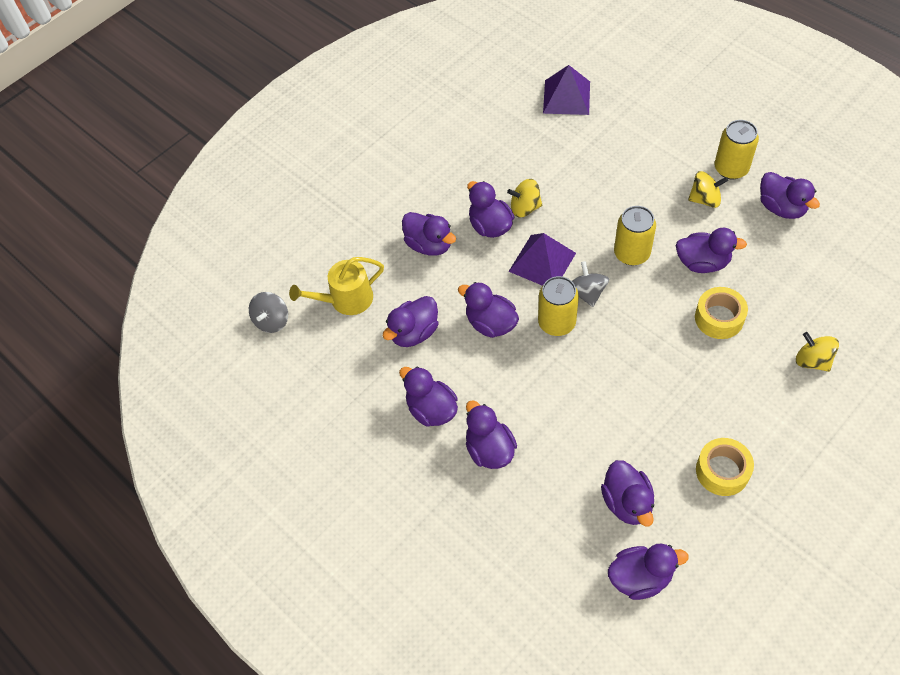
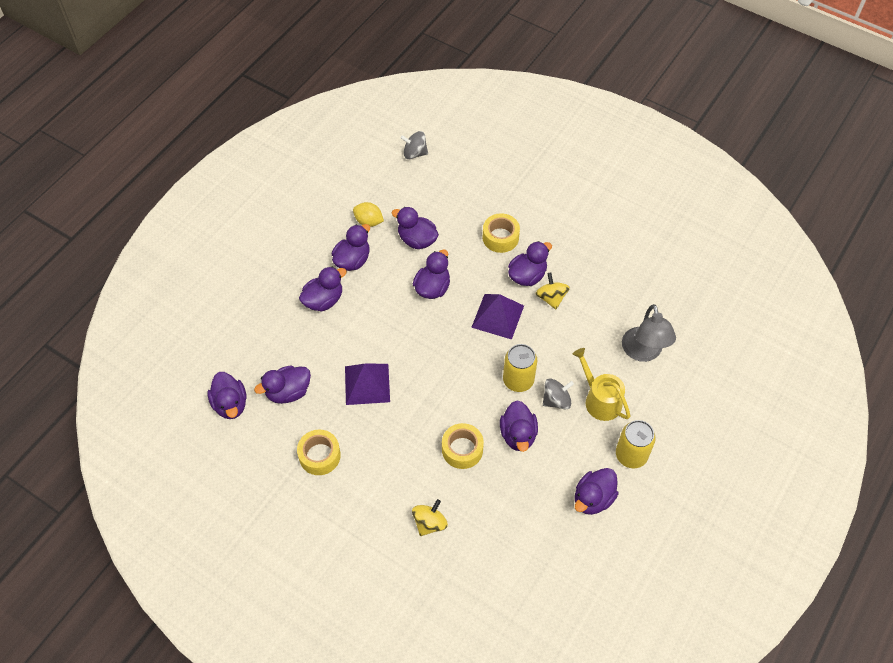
camera: 75 degrees right, 0 degrees up
yellow watering can [289,257,384,315] -> yellow watering can moved to [573,348,630,421]
purple duck [402,212,456,256] -> yellow tape [483,213,520,253]
yellow can [538,276,579,336] -> none
purple pyramid [543,65,590,115] -> purple pyramid moved to [345,364,390,405]
grey spinning top [572,261,609,307] -> grey spinning top moved to [543,379,574,409]
yellow spinning top [688,171,728,208] -> none
none -> yellow lemon [353,202,384,227]
none -> grey lamp [622,304,676,362]

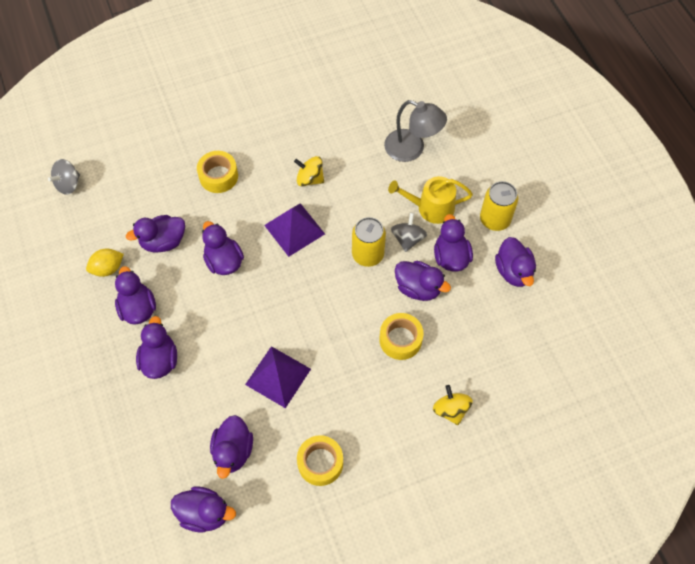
camera: 55 degrees left, 5 degrees up
purple duck [508,241,552,286] -> purple duck moved to [434,214,473,271]

